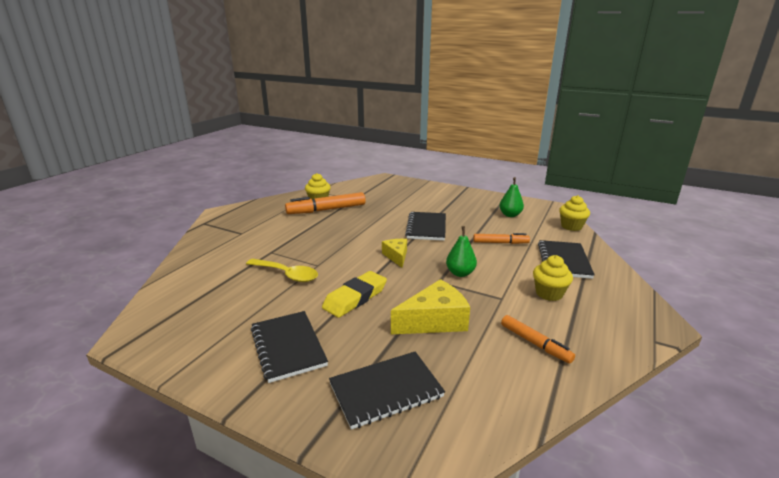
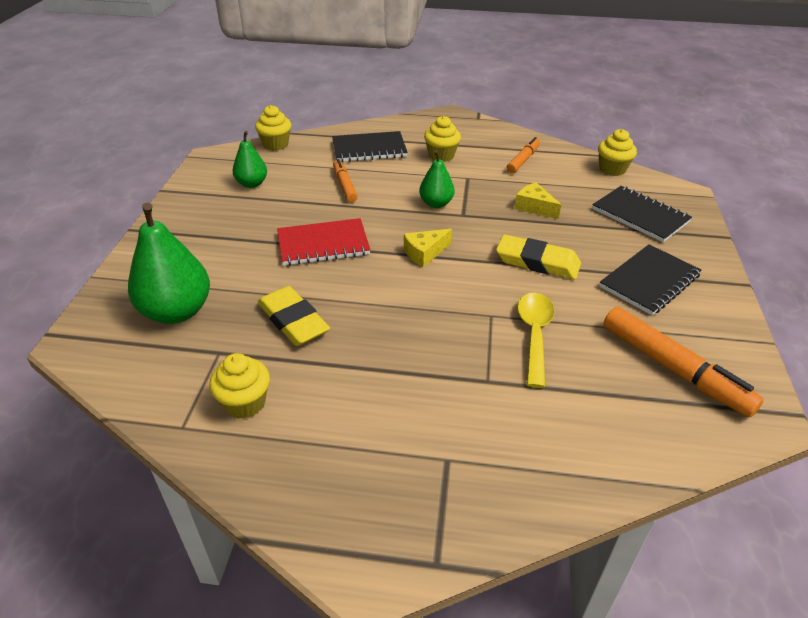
camera: 110 degrees left, 15 degrees up
orange marker [285,192,366,214] -> orange marker moved to [603,307,764,417]
yellow cheese [391,279,470,334] -> yellow cheese [514,182,561,219], size x0.60
black notebook [405,212,446,241] -> red notebook [277,218,370,265]
none -> green pear [128,203,210,324]
none -> yellow eraser [258,286,330,346]
none -> yellow cupcake [598,129,637,176]

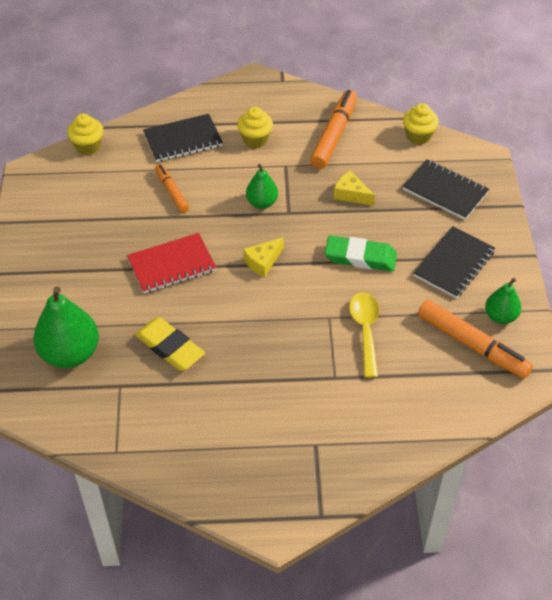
camera: 10 degrees left, 10 degrees up
yellow cupcake [209,353,270,419] -> none
green pear [232,131,267,188] -> green pear moved to [485,278,521,324]
yellow eraser [496,235,581,280] -> green eraser [325,235,397,272]
orange marker [507,137,540,174] -> orange marker [310,90,357,169], size x1.69

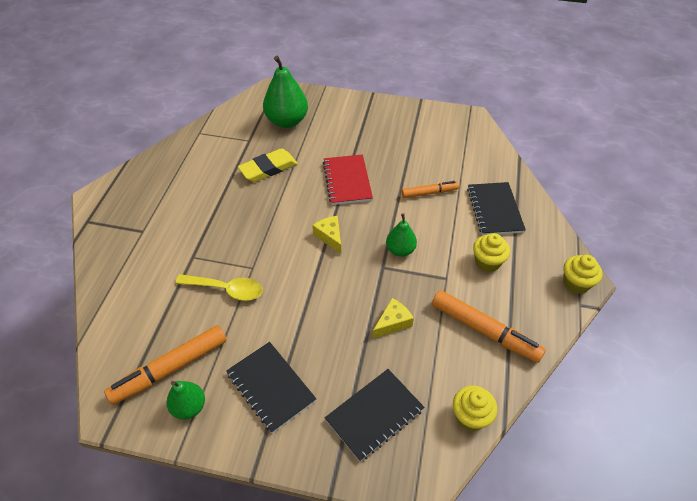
camera: 105 degrees right, 0 degrees up
yellow cupcake [67,114,104,155] -> yellow cupcake moved to [563,255,602,294]
green eraser [325,235,397,272] -> none

